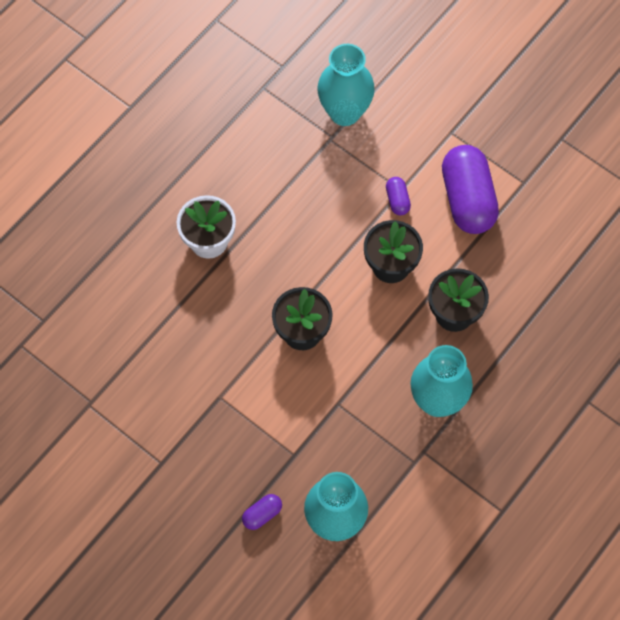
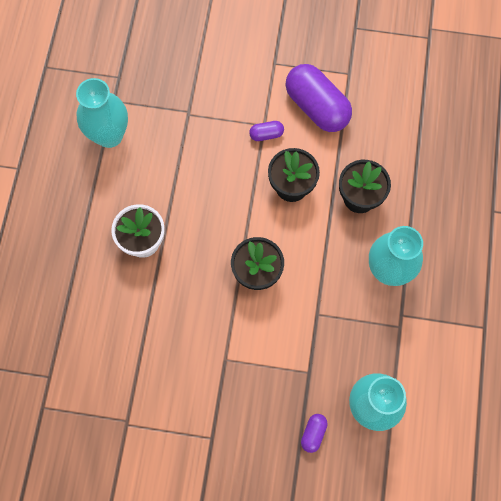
camera: 30 degrees left, 5 degrees up
turquoise vase [317,44,375,126] -> turquoise vase moved to [76,78,128,148]
purple capsule [386,177,411,215] -> purple capsule turned 60 degrees counterclockwise [249,121,284,141]

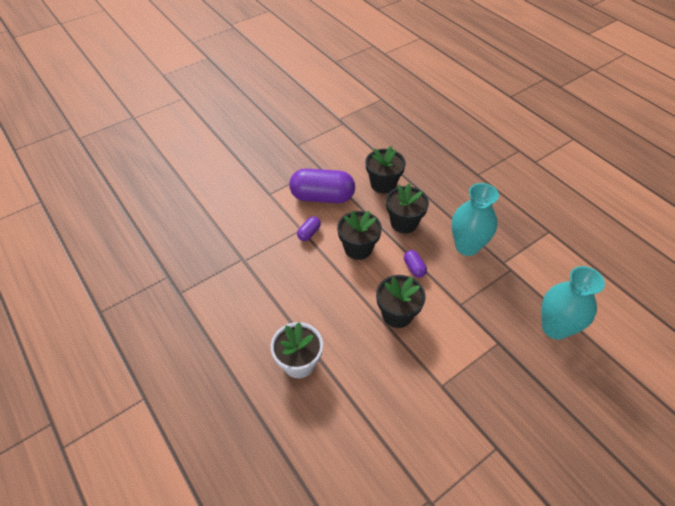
camera: 45 degrees left, 20 degrees down
turquoise vase [76,78,128,148] -> none
purple capsule [301,414,328,453] -> purple capsule moved to [404,250,427,278]
none -> black flower pot [366,146,406,193]

